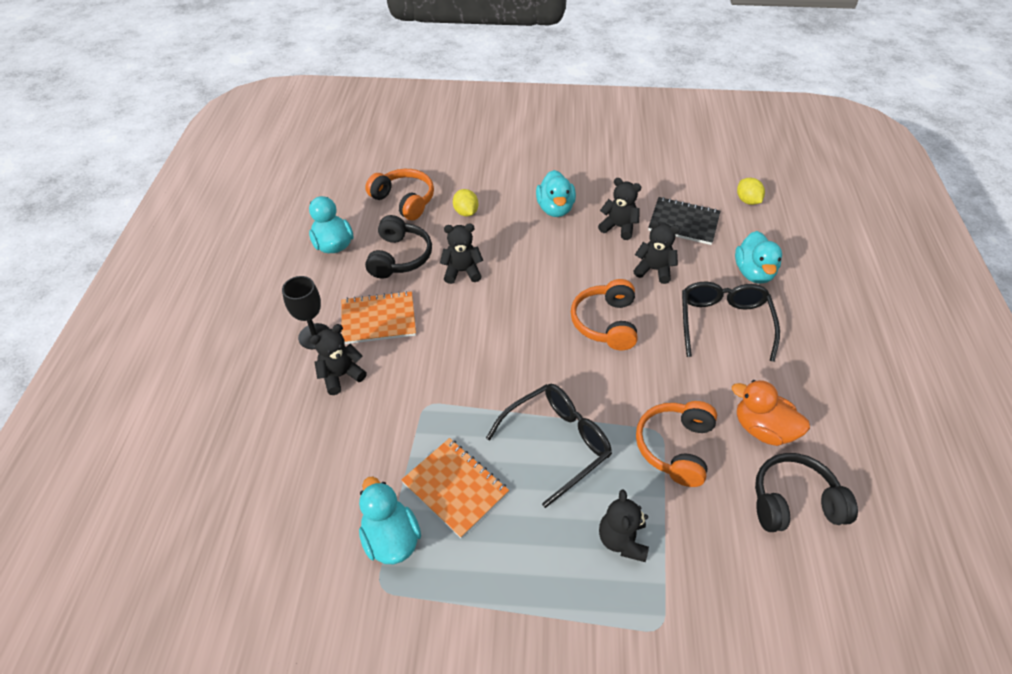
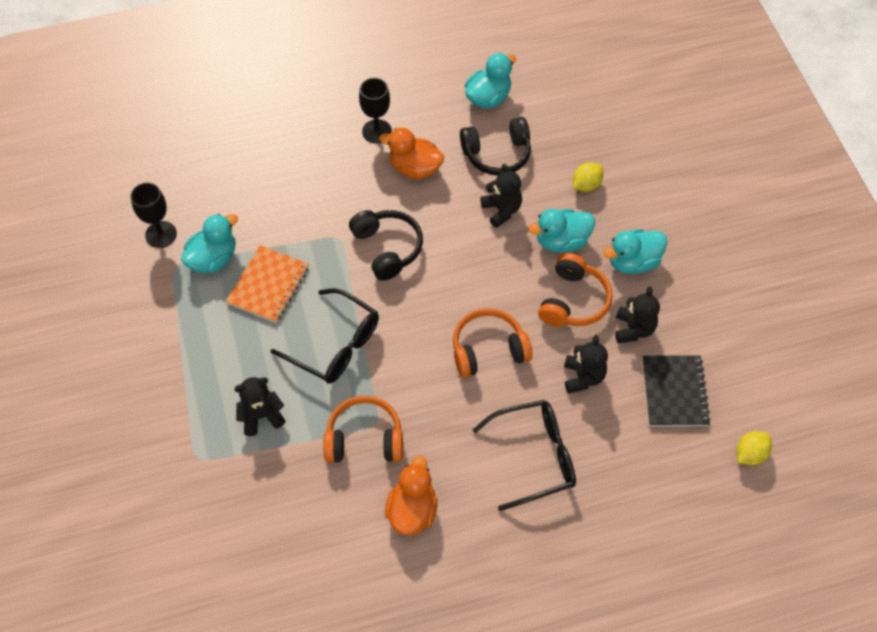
camera: 70 degrees right, 10 degrees up
black teddy bear [310,324,367,395] -> none
orange notebook [341,291,416,344] -> orange duck [379,128,444,179]
orange headphones [365,169,434,220] -> orange headphones moved to [538,253,612,327]
turquoise duck [735,231,782,284] -> turquoise duck moved to [529,209,595,252]
black headphones [755,453,858,532] -> black headphones moved to [349,210,423,281]
none -> black goblet [131,183,177,248]

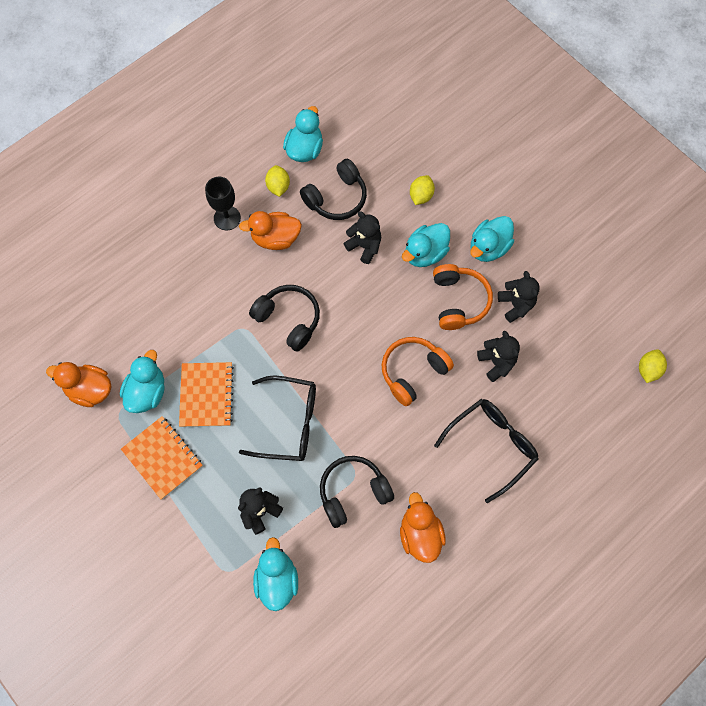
camera: 25 degrees left, 10 degrees up
black goblet [131,183,177,248] -> orange duck [46,362,111,407]
orange headphones [323,395,403,463] -> black headphones [320,456,394,528]
black notebook [642,355,711,426] -> none
none -> orange notebook [121,416,203,499]
none -> turquoise duck [253,537,298,611]
none -> yellow lemon [265,165,290,197]

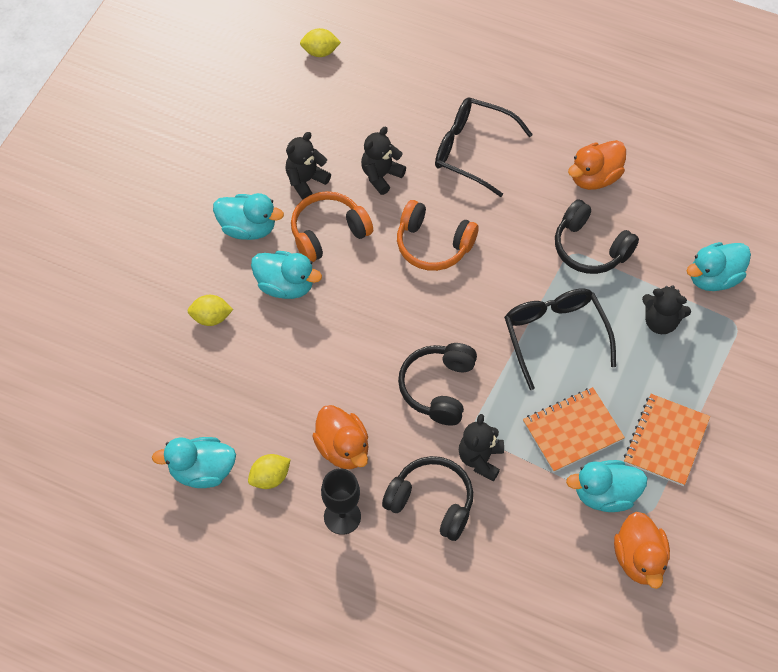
camera: 115 degrees left, 10 degrees down
black headphones [300,159,367,220] -> black headphones moved to [382,456,473,541]
black teddy bear [343,211,381,264] -> black teddy bear moved to [459,414,504,481]

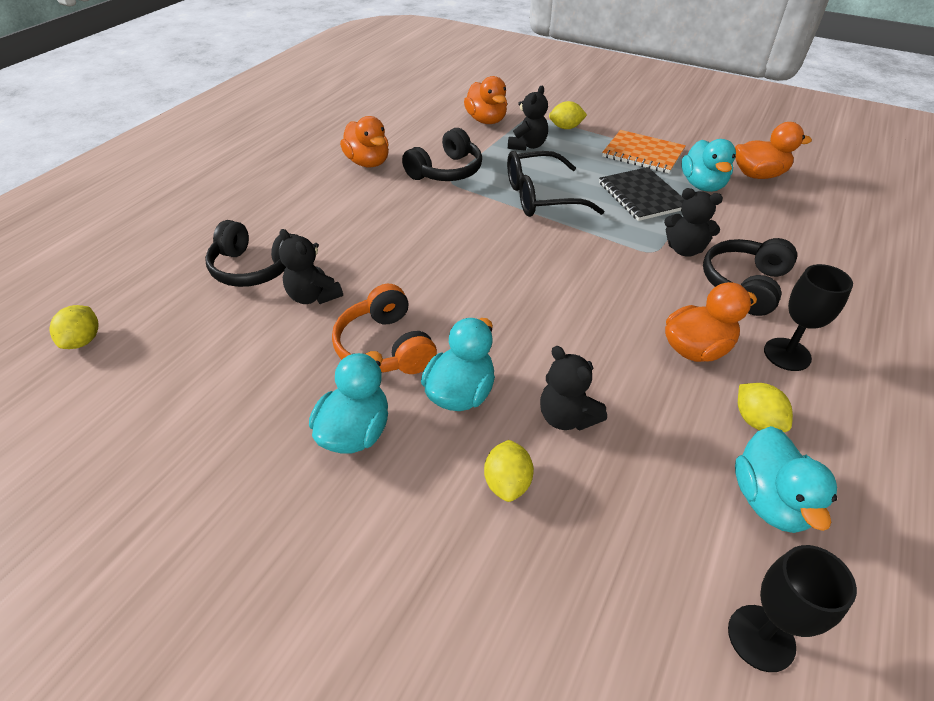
camera: 85 degrees left, 15 degrees down
black teddy bear [285,132,331,200] -> black teddy bear moved to [540,346,607,430]
orange headphones [397,200,479,271] -> none
black headphones [398,343,477,426] -> black headphones moved to [205,220,299,287]
black glasses [435,97,533,197] -> none
orange notebook [523,387,625,472] -> black notebook [599,167,685,221]
turquoise duck [686,242,751,291] -> orange duck [464,76,507,124]
none -> yellow lemon [549,101,587,129]
none -> black goblet [728,545,857,672]

